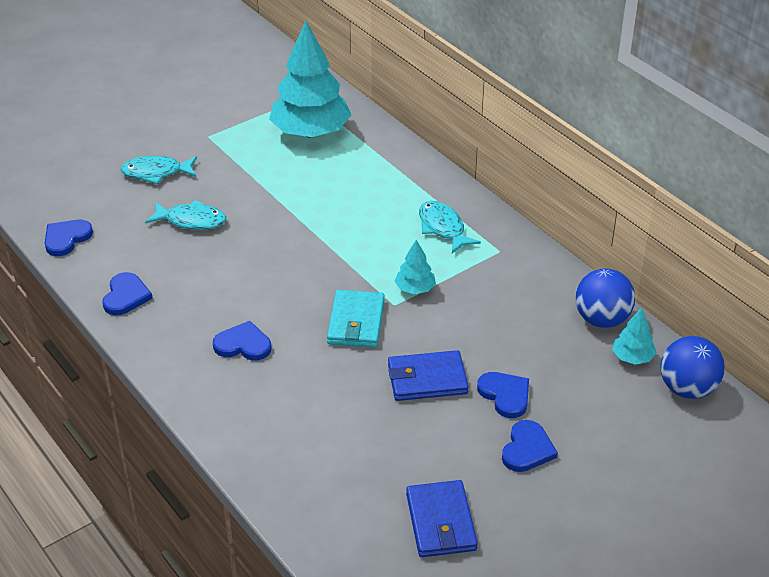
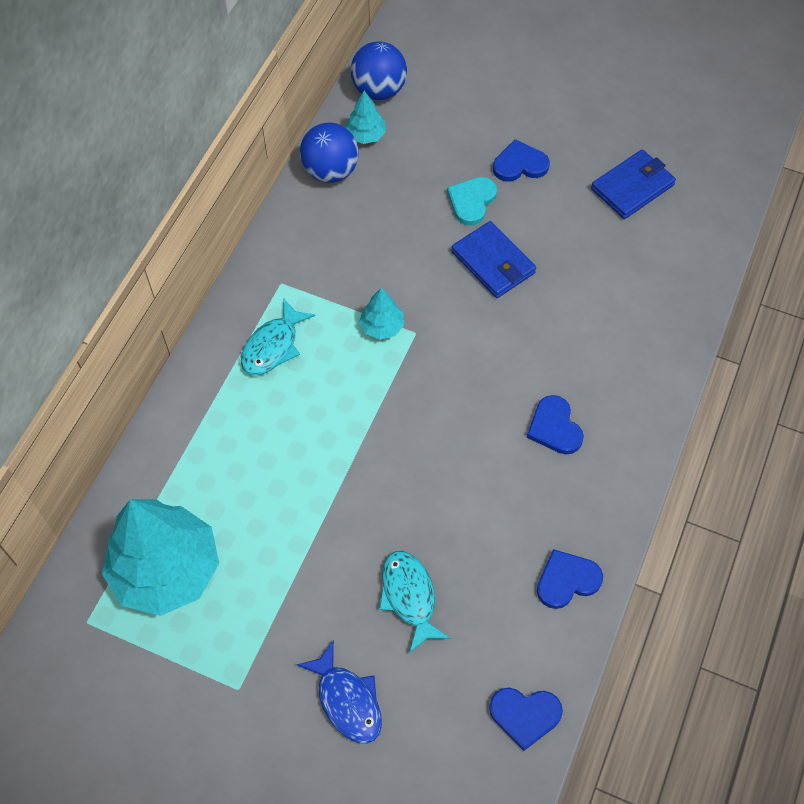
camera: 120 degrees left, 20 degrees up
turquoise fish [121,156,197,184] -> blue fish [296,640,382,744]
turquoise wallet [327,290,385,347] -> none
blue heart [477,372,529,418] -> turquoise heart [447,177,497,226]

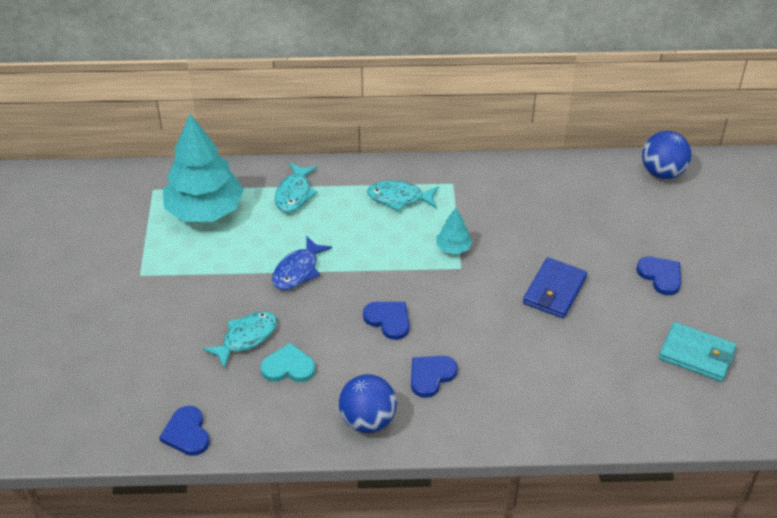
camera: 65 degrees right, 15 degrees down
blue fish [296,640,382,744] -> blue fish moved to [272,236,332,290]
blue ball [300,123,359,183] -> blue ball moved to [339,374,397,433]
turquoise tree [345,91,386,144] -> none
turquoise heart [447,177,497,226] -> turquoise heart moved to [261,343,316,382]
blue heart [537,549,603,609] -> blue heart moved to [363,302,409,340]
blue wallet [591,149,676,219] -> turquoise wallet [659,322,736,382]
none -> turquoise fish [275,163,318,213]

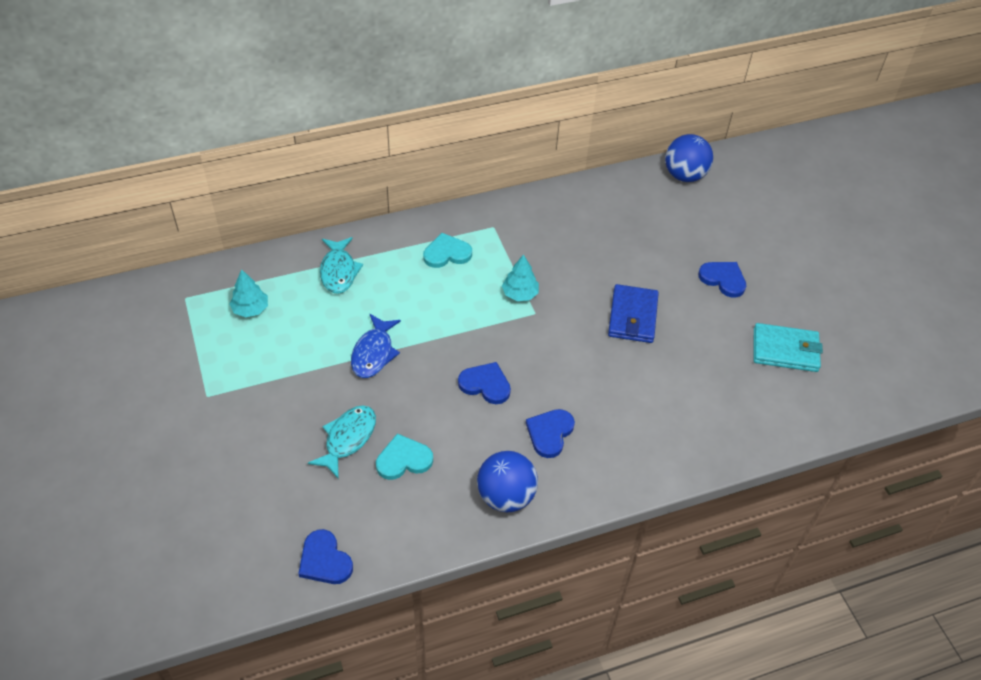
camera: 20 degrees left, 5 degrees up
turquoise tree [163,114,244,222] -> turquoise tree [230,269,268,317], size x0.44
turquoise fish [367,181,439,212] -> turquoise heart [423,233,472,268]

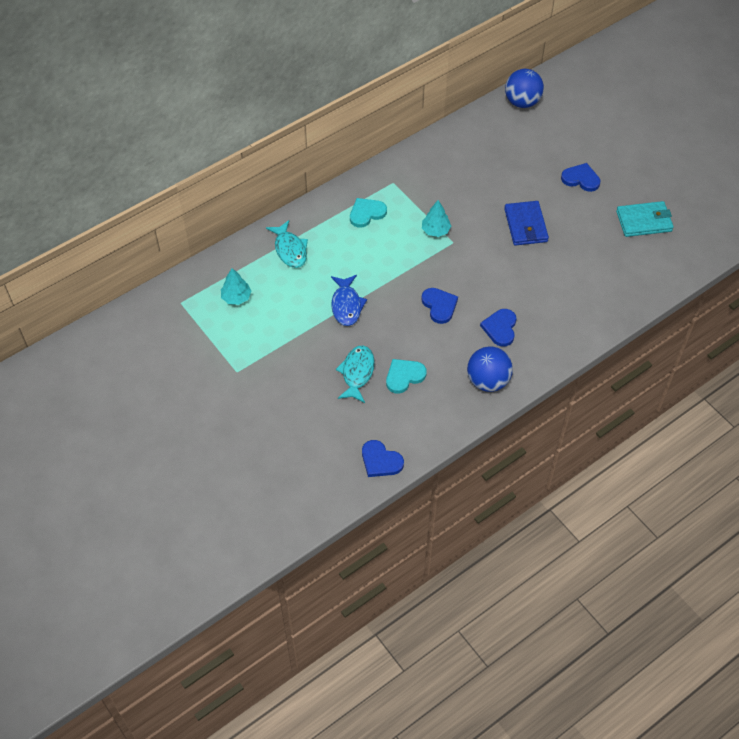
camera: 15 degrees left, 5 degrees up
blue heart [458,362,511,404] -> blue heart turned 60 degrees clockwise [421,288,458,324]

